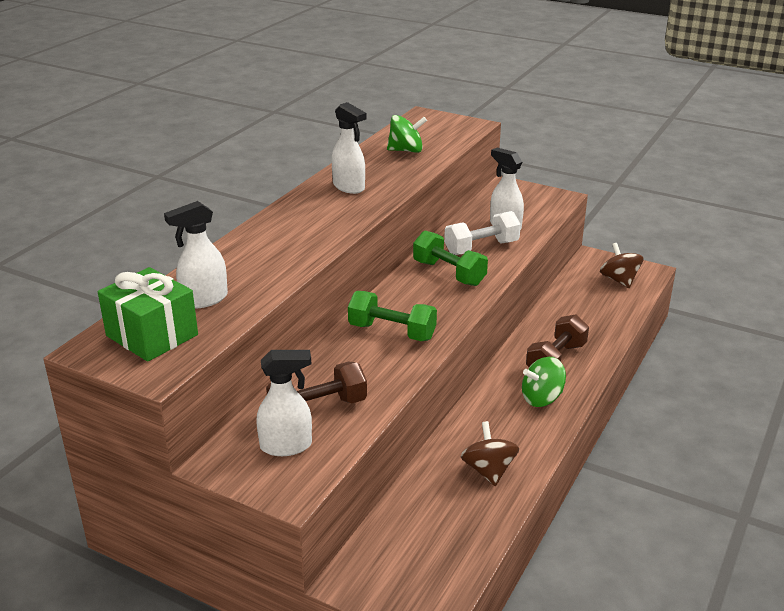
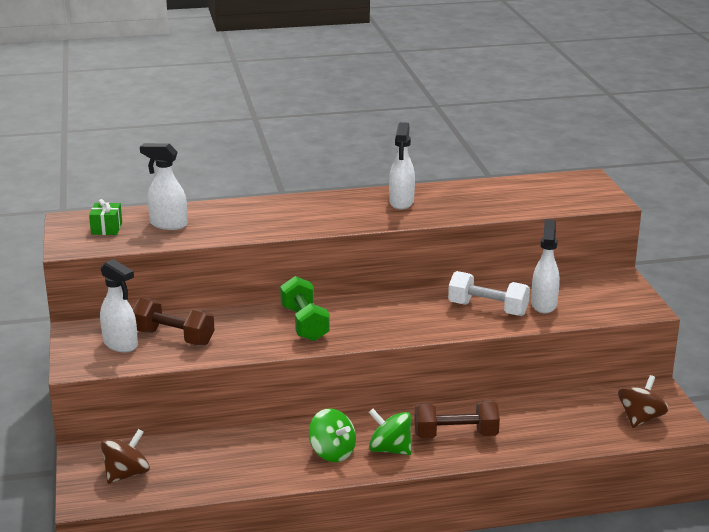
camera: 50 degrees right, 5 degrees down
green gift [98,267,198,362] -> green gift [89,199,122,235], size x0.54
green spinning top [387,115,427,153] -> green spinning top moved to [309,408,356,462]
green dumbbell [413,230,488,286] -> none
brown spinning top [461,421,519,486] -> brown spinning top moved to [101,429,150,484]

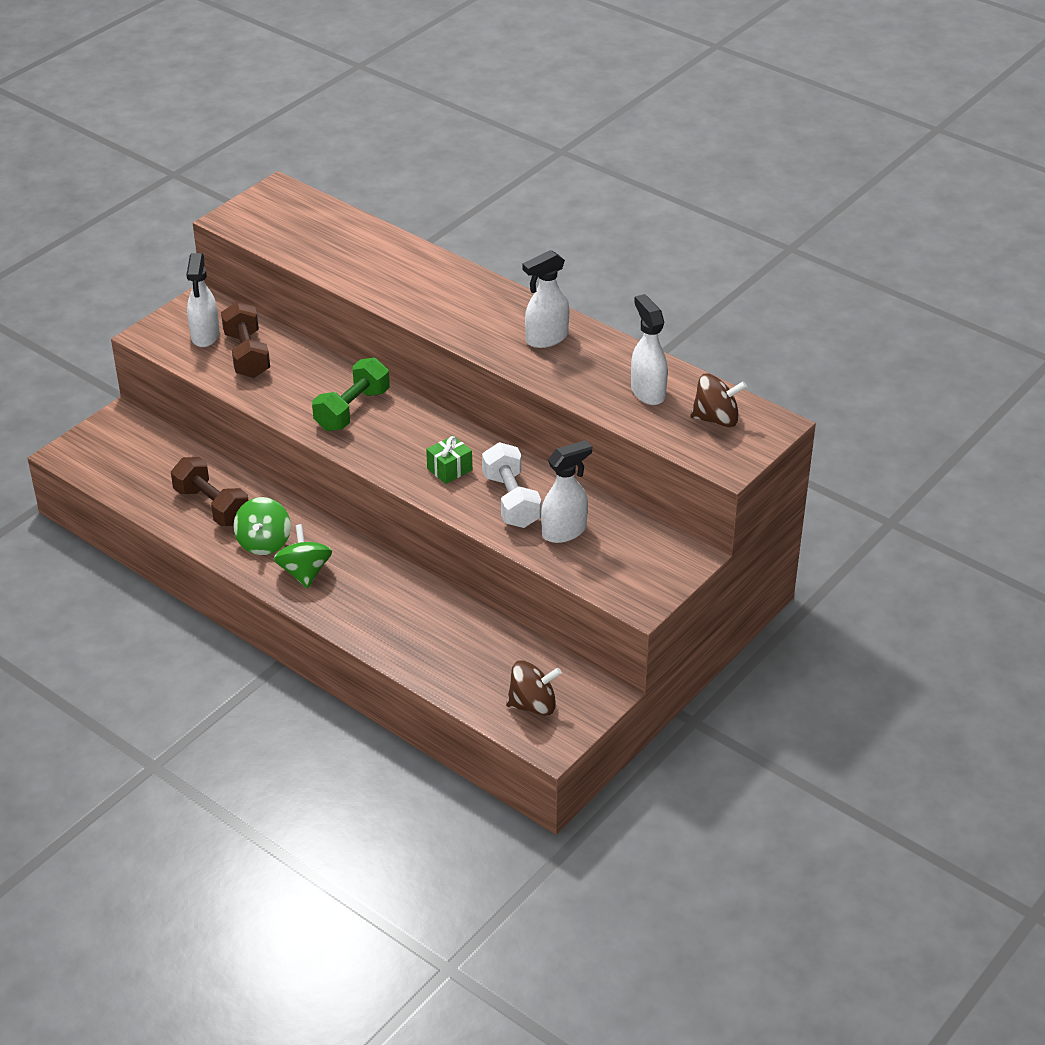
camera: 50 degrees right, 15 degrees up
green gift [89,199,122,235] -> green gift moved to [426,435,472,484]
brown spinning top [101,429,150,484] -> brown spinning top moved to [690,374,747,427]
white spray bottle [140,143,188,230] -> white spray bottle moved to [631,294,668,405]
brown dumbbell [414,401,500,439] -> brown dumbbell moved to [171,457,249,526]

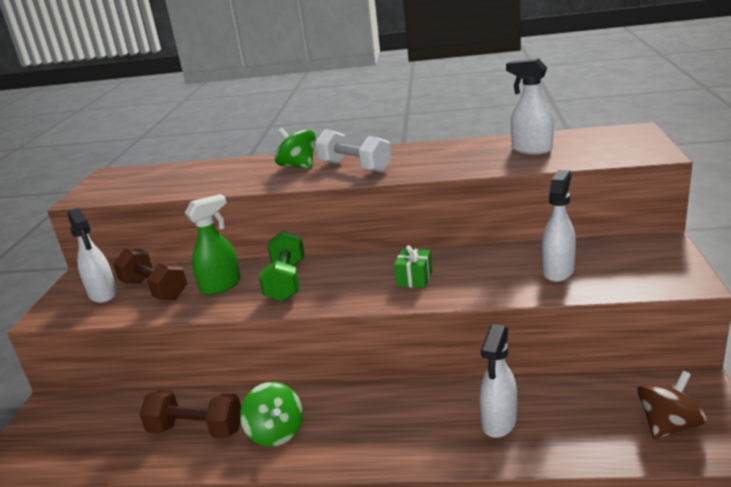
camera: 30 degrees left, 15 degrees down
green spinning top [274,524,332,588] -> green spinning top moved to [275,128,316,169]
white dumbbell [482,442,541,528] -> white dumbbell moved to [315,129,392,173]
white spray bottle [522,250,569,348] -> white spray bottle moved to [479,324,517,438]
brown spinning top [690,374,747,427] -> none
none -> green spray bottle [185,194,240,295]

